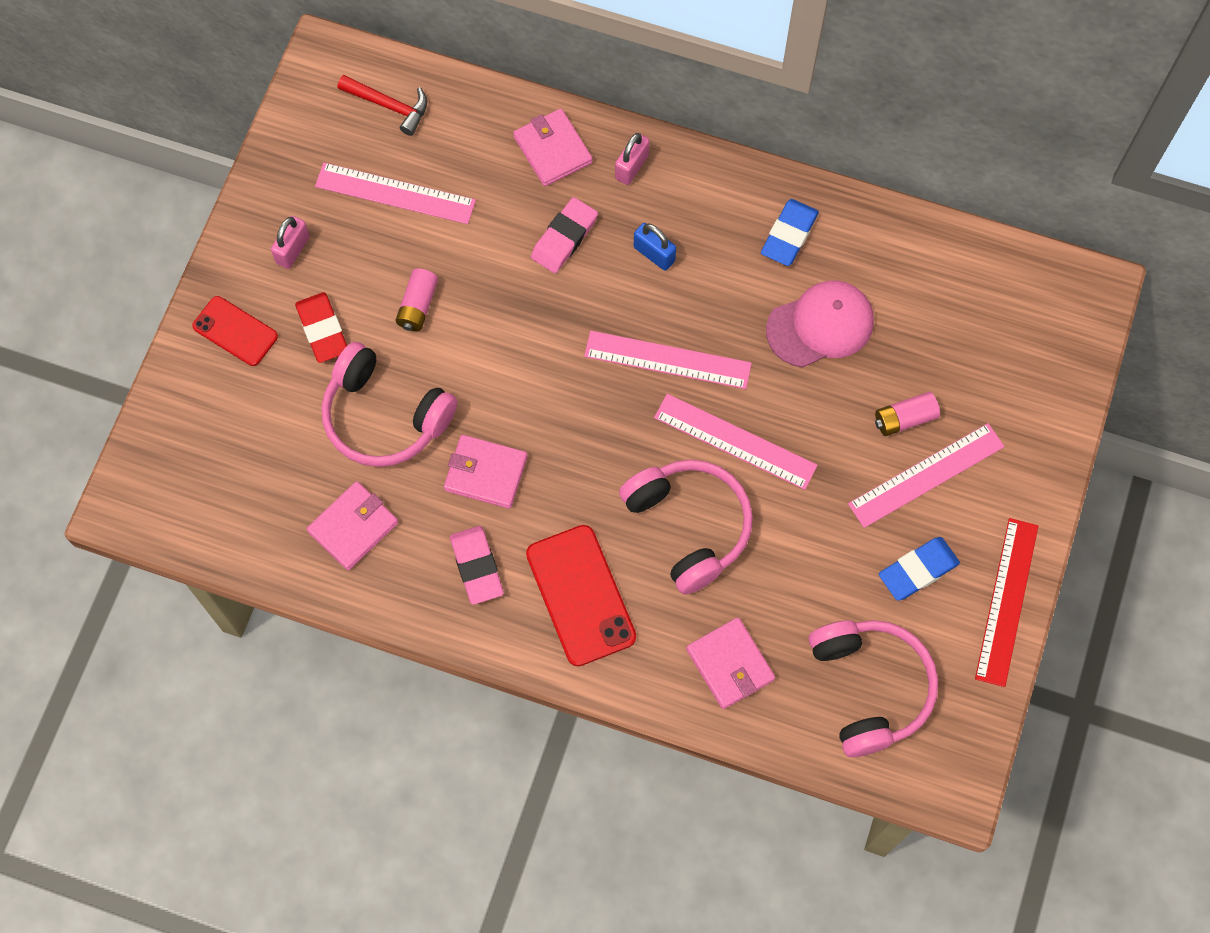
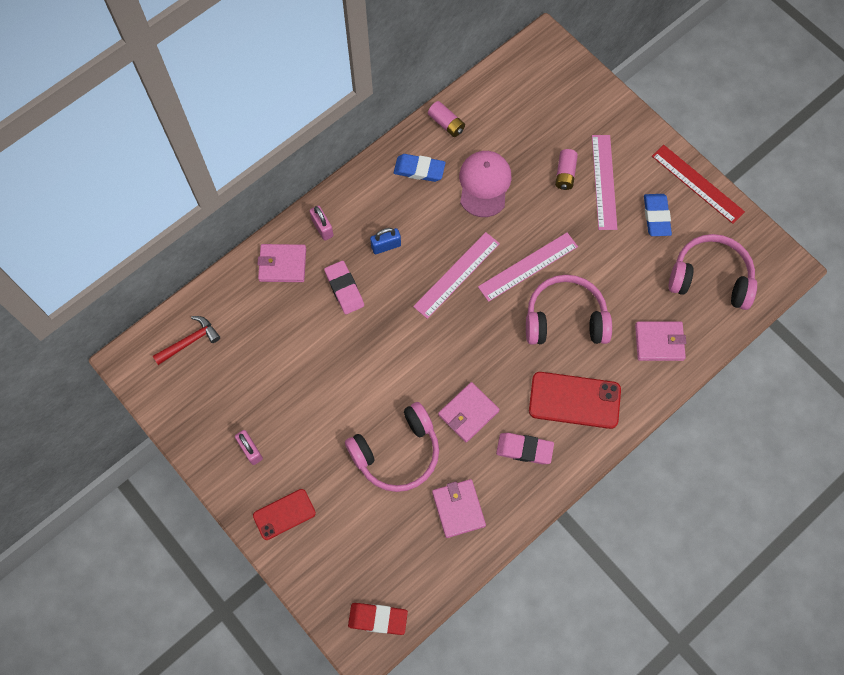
camera: 60 degrees left, 0 degrees up
red eraser [295,292,347,363] -> red eraser moved to [348,603,408,635]
pink ruler [315,163,476,224] -> none
pink battery [396,269,438,331] -> pink battery moved to [428,101,465,137]
blue eraser [761,199,819,266] -> blue eraser turned 45 degrees counterclockwise [394,154,446,182]

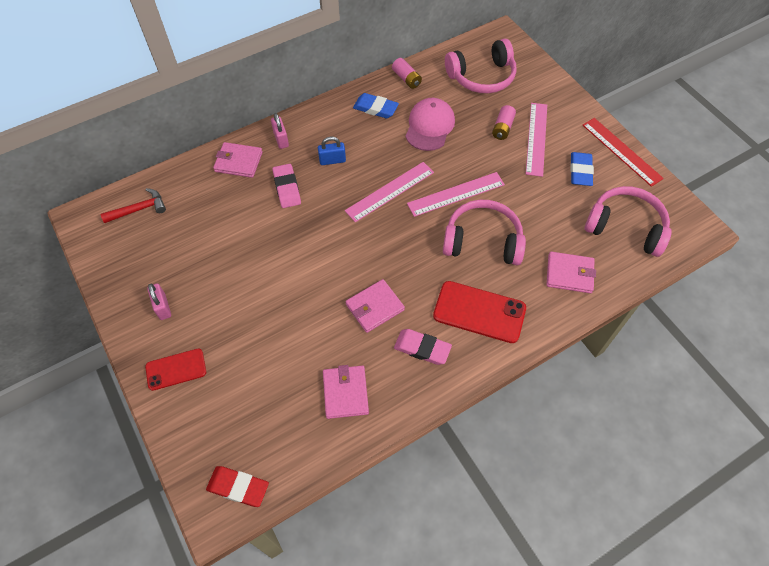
camera: 10 degrees right, 10 degrees down
pink headphones [345,402,439,492] -> pink headphones moved to [445,39,517,93]

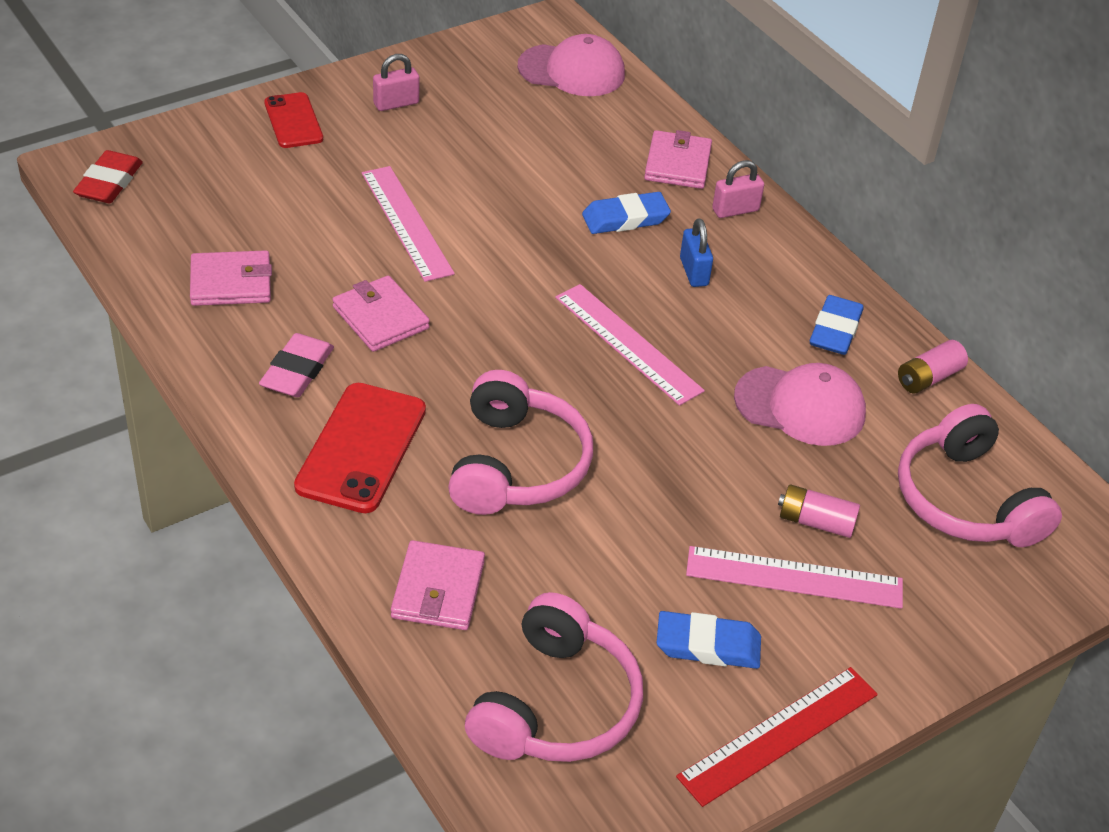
camera: 85 degrees right, 15 degrees down
red hammer [101,188,166,223] -> pink cap [517,34,625,96]
pink eraser [272,164,301,208] -> blue eraser [582,192,671,234]
pink ruler [407,172,505,217] -> pink ruler moved to [362,166,455,282]

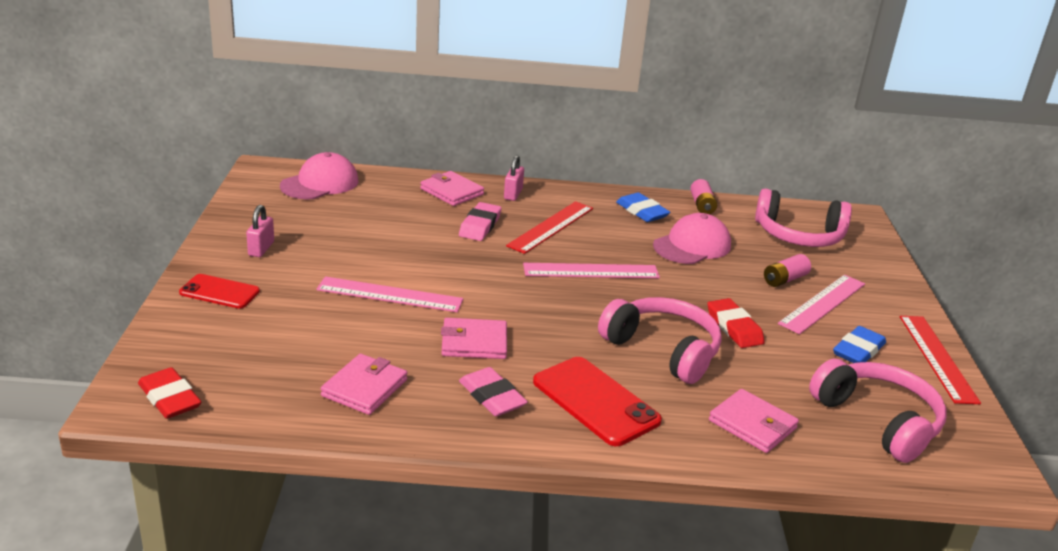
camera: 55 degrees left, 15 degrees down
blue eraser [582,192,671,234] -> pink eraser [459,202,501,241]
blue padlock [680,218,713,287] -> red ruler [506,201,593,254]
none -> red eraser [707,298,765,348]

